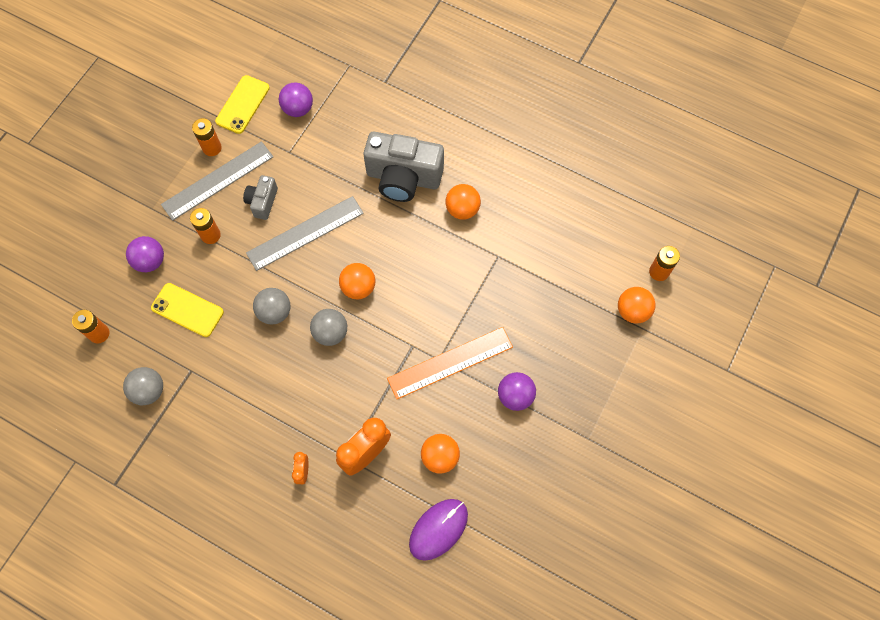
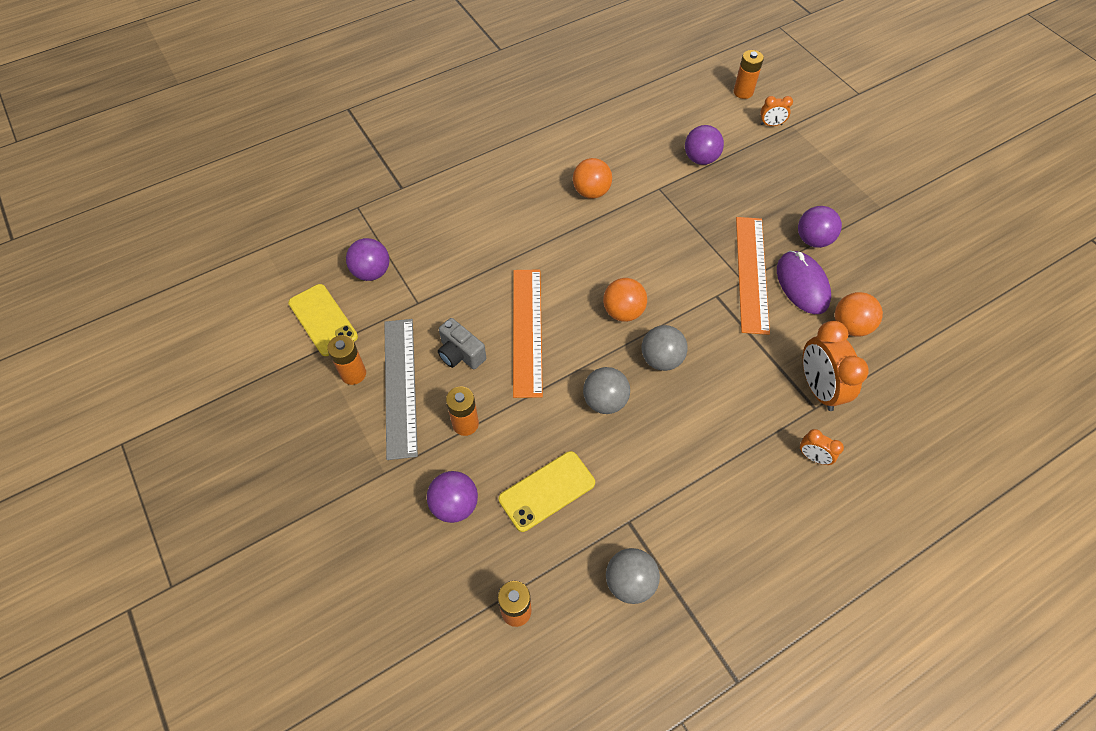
camera: 60 degrees left, 10 degrees down
grey ruler [246,196,364,271] -> orange ruler [513,270,543,398]
grey camera [364,132,444,202] -> none
purple mouse [409,499,468,561] -> purple mouse moved to [777,251,831,314]
orange ball [618,287,655,324] -> orange clock [760,96,793,126]
none -> purple ball [685,125,724,165]

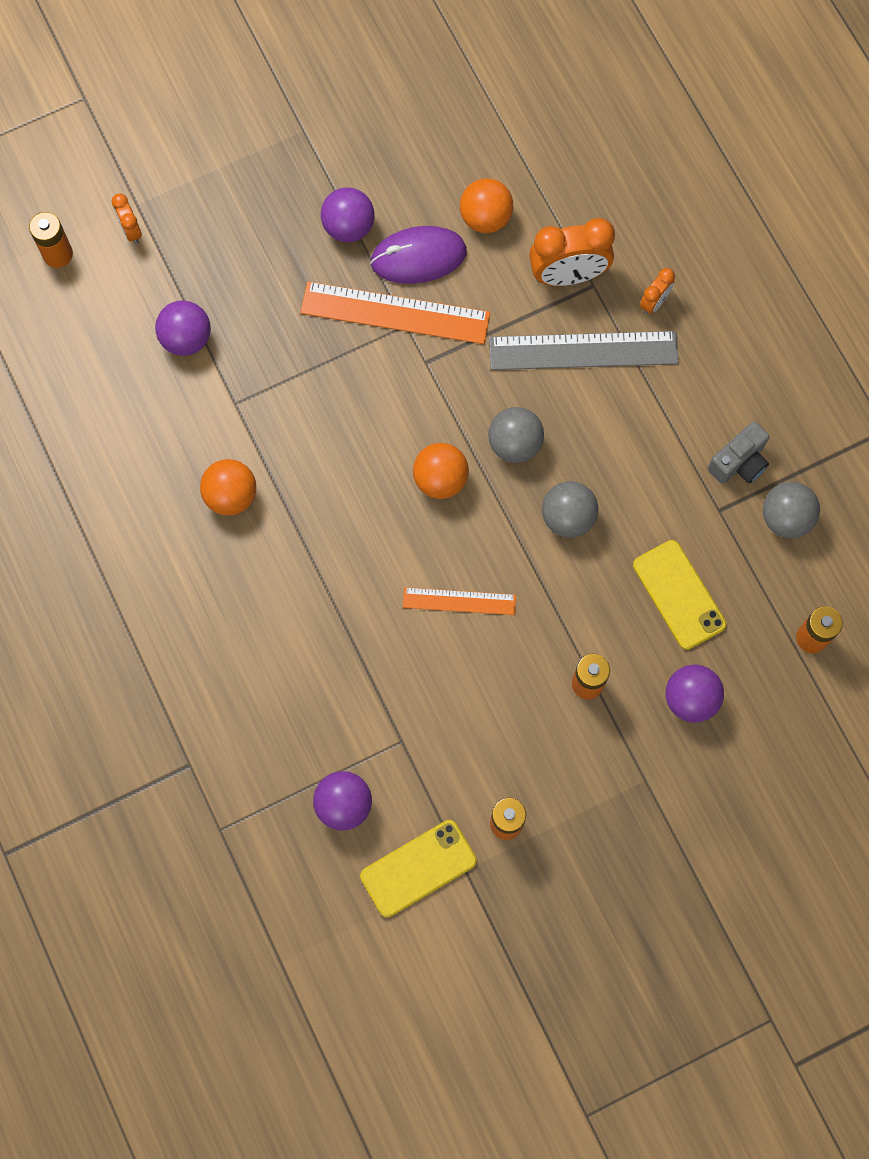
camera: 85 degrees left, 15 degrees up
grey ruler [384,319,418,460] -> grey ruler moved to [489,331,679,370]
grey camera [438,318,486,369] -> grey camera moved to [708,422,769,484]
orange ruler [513,270,543,398] -> orange ruler [403,587,516,615], size x0.58
orange clock [760,96,793,126] -> orange clock turned 150 degrees clockwise [112,194,142,244]

